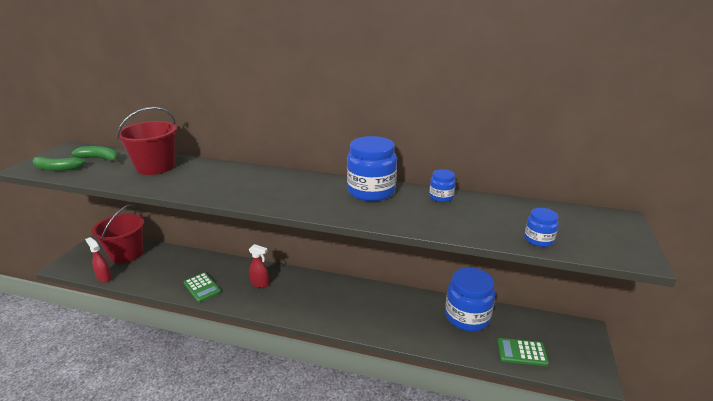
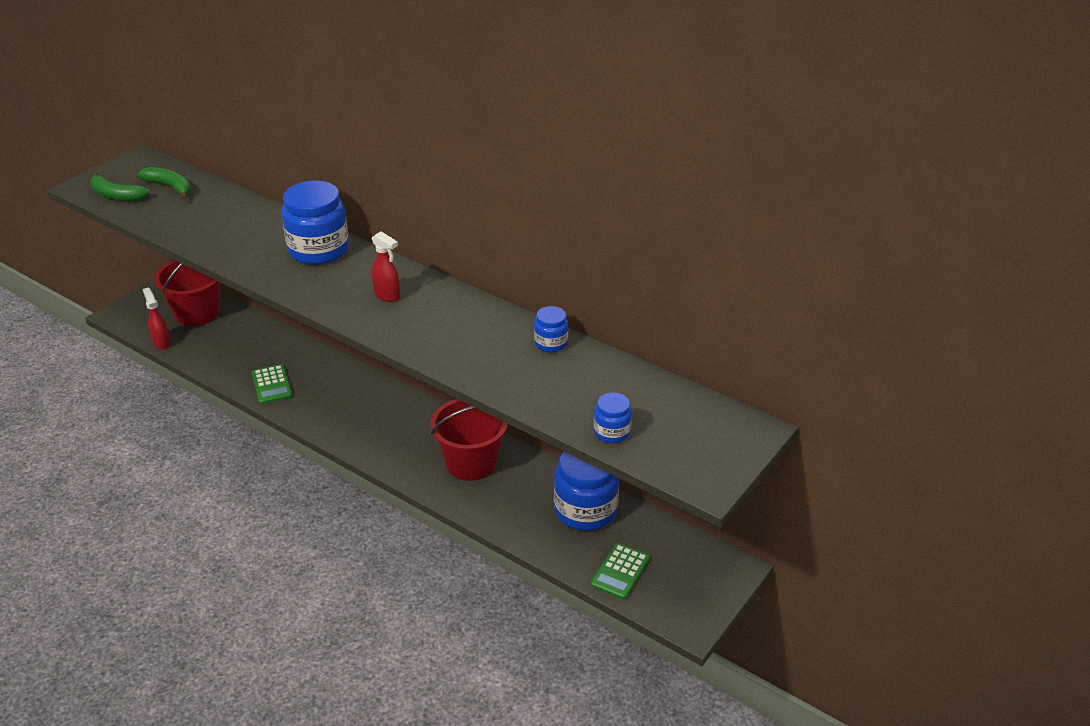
camera: 20 degrees right, 10 degrees up
red bucket [117,107,177,175] -> red bucket moved to [431,399,508,481]
red spray bottle [249,244,269,288] -> red spray bottle moved to [372,232,400,302]
blue jar [347,136,397,201] -> blue jar moved to [282,181,349,265]
green calculator [497,338,549,366] -> green calculator turned 90 degrees counterclockwise [591,543,650,600]

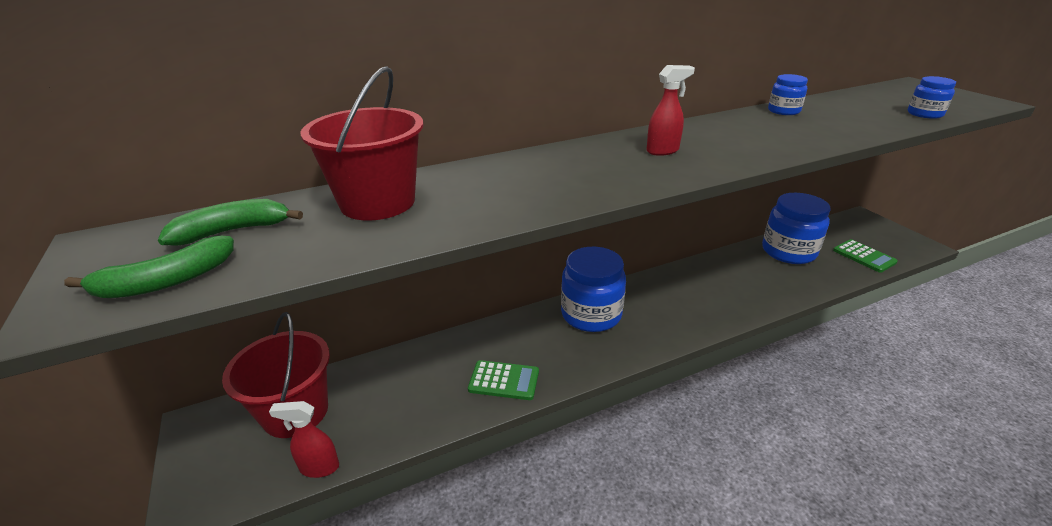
camera: 60 degrees left, 5 degrees down
blue jar [282,181,349,265] -> blue jar moved to [561,247,626,332]
red bucket [431,399,508,481] -> red bucket moved to [301,66,423,220]

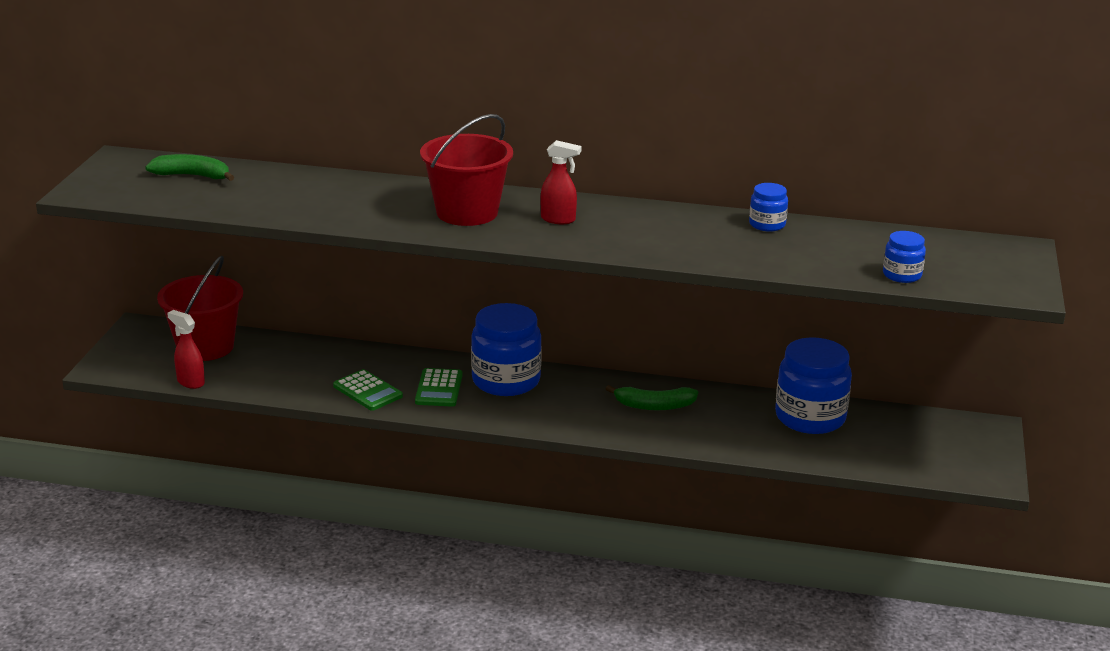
camera: 35 degrees right, 5 degrees down
green banana [64,236,234,298] -> green banana moved to [606,385,698,410]
red bucket [301,66,423,220] -> red bucket moved to [420,114,513,226]
green calculator [833,239,898,273] -> green calculator moved to [415,368,463,407]

